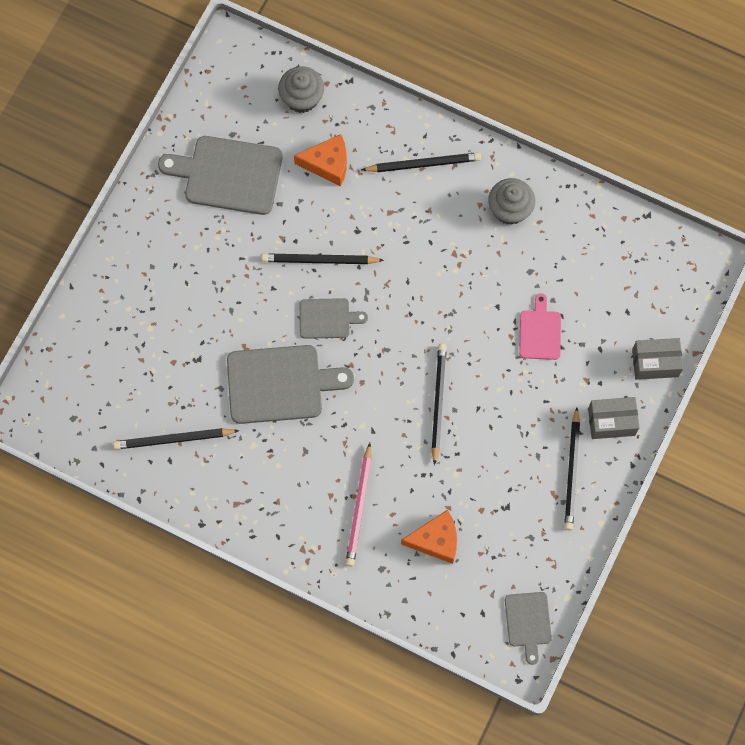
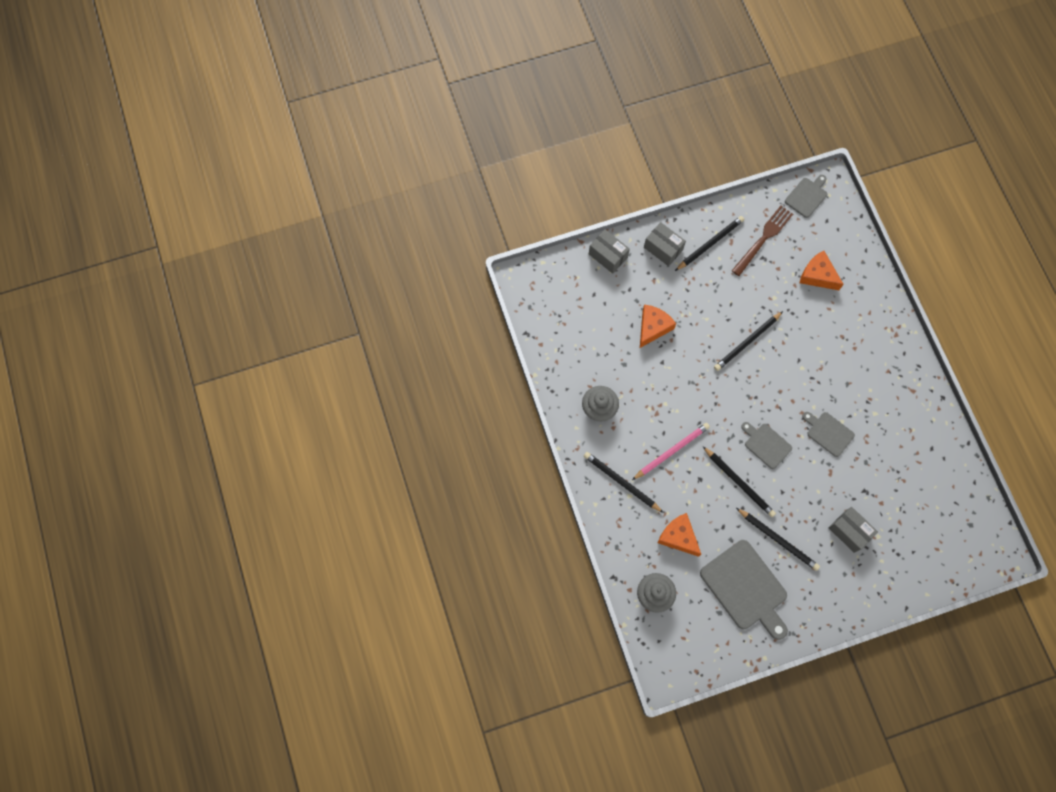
camera: 135 degrees left, 0 degrees up
black pencil [113,428,239,450] -> black pencil moved to [736,508,820,571]
grey cutting board [227,345,354,424] -> grey cutting board [802,412,855,457], size x0.55
pink pencil [345,443,372,566] -> pink pencil moved to [632,423,710,480]
pink cutting board [519,293,561,360] -> orange cheese [640,304,676,348]
none -> brown fork [732,206,793,276]
none -> grey box [829,507,878,553]

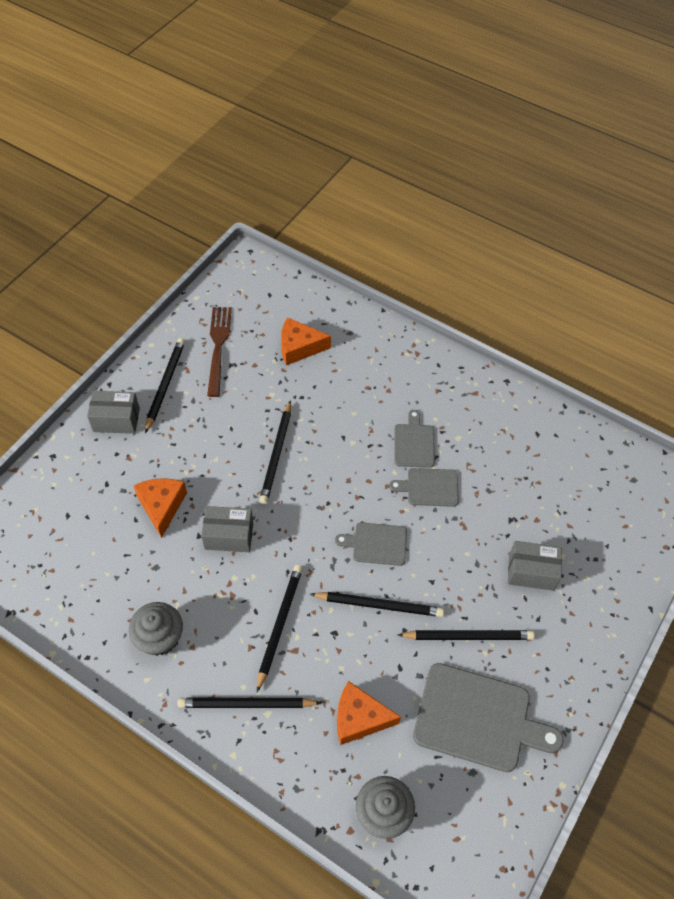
camera: 40 degrees left, 15 degrees down
grey box [589,229,630,274] -> grey box moved to [201,506,253,552]
pink pencil [632,423,710,480] -> black pencil [257,565,303,692]
grey cutting board [785,175,827,218] -> grey cutting board moved to [394,410,435,468]

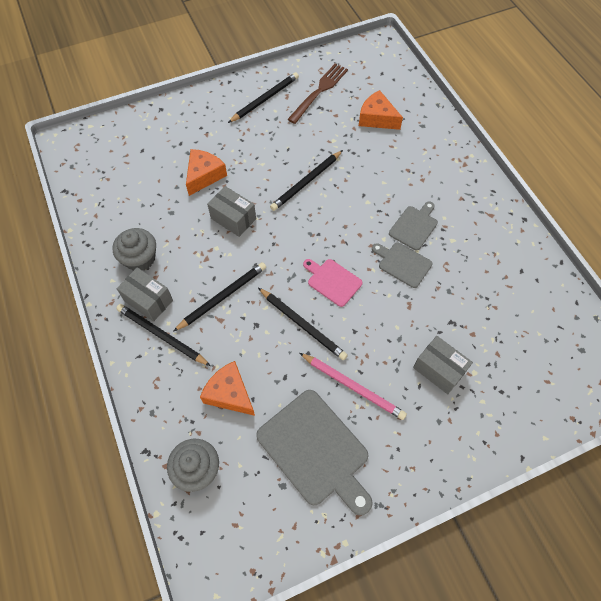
camera: 35 degrees right, 5 degrees up
grey box [87,391,140,434] -> grey box moved to [117,267,173,322]
grey cutting board [335,522,407,566] -> pink cutting board [303,259,363,307]
black pencil [398,630,535,640] -> pink pencil [300,353,407,420]

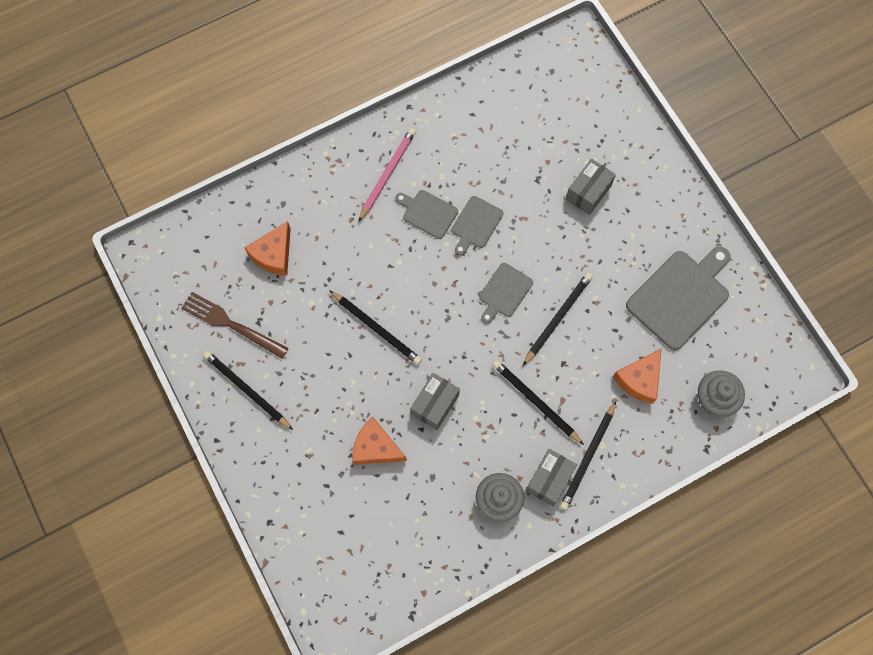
camera: 95 degrees left, 10 degrees up
pink pencil [300,353,407,420] -> pink pencil moved to [358,128,416,222]
pink cutting board [303,259,363,307] -> grey cutting board [479,263,533,324]

